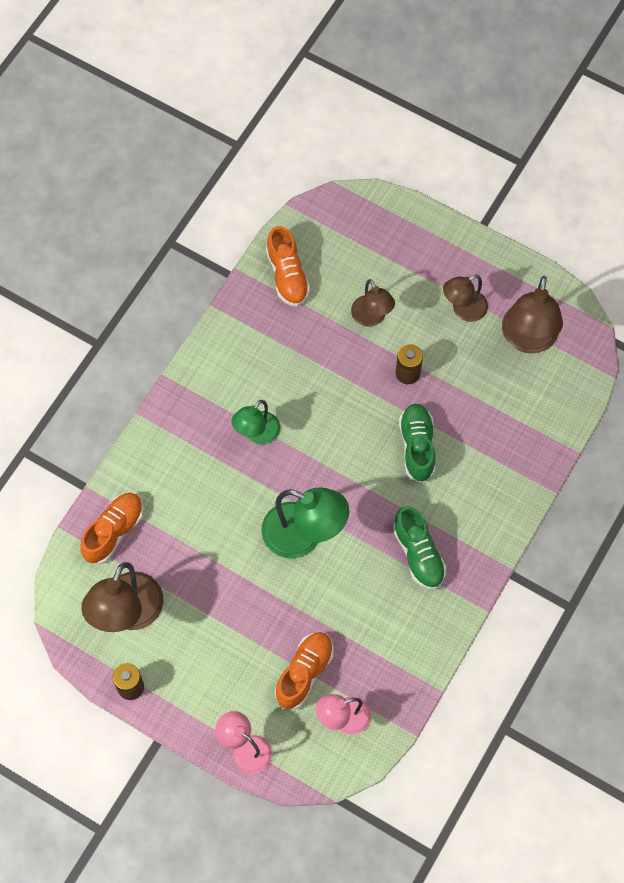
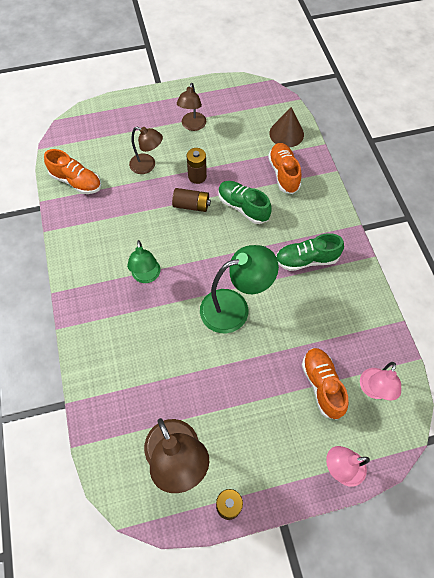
camera: 45 degrees left, 5 degrees down
orange shoe [80,493,143,564] -> orange shoe moved to [268,143,301,194]
green shoe [393,506,447,590] -> green shoe turned 150 degrees clockwise [276,233,344,271]
brown lamp [502,276,563,353] -> none
none -> brown battery [172,188,211,212]
none -> brown cone [269,107,304,147]

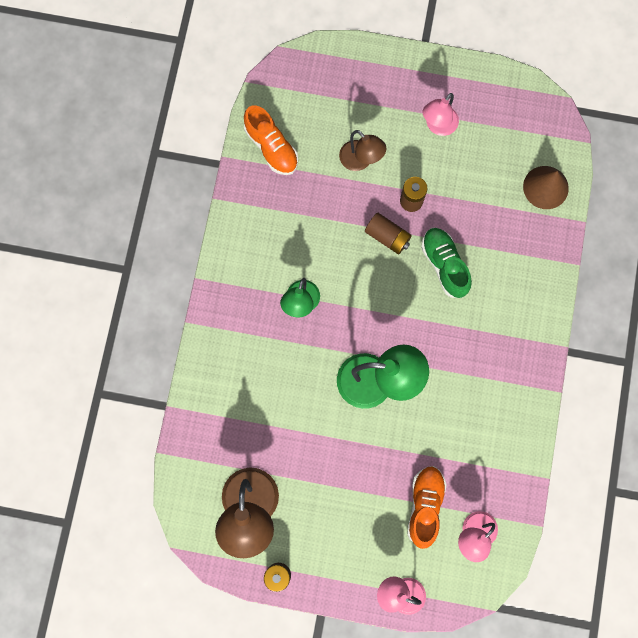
camera: 25 degrees right, 15 degrees up
brown lamp [177,83,206,131] -> pink lamp [423,93,459,136]
orange shoe [268,143,301,194] -> none
green shoe [276,233,344,271] -> none

